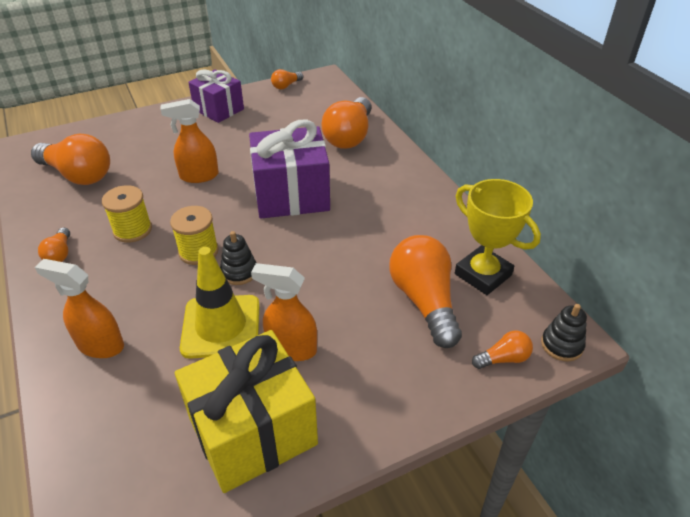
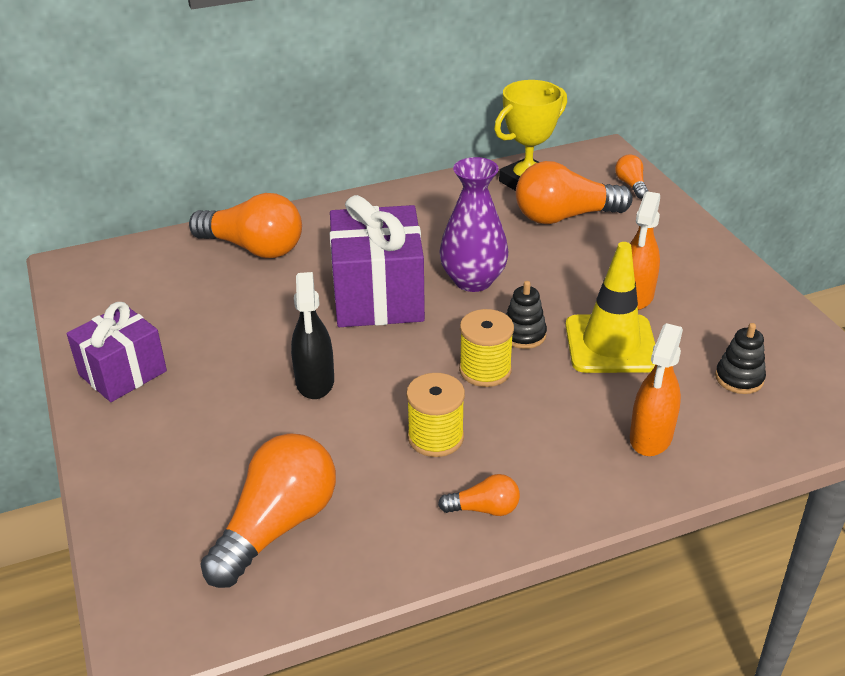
camera: 85 degrees left, 5 degrees down
orange spray bottle [160,99,219,183] -> black spray bottle [291,272,334,399]
yellow gift [175,330,318,493] -> none
orange light bulb [271,69,303,89] -> none
black stacking toy [541,304,587,362] -> black stacking toy moved to [715,323,766,394]
none -> purple vase [439,157,508,292]

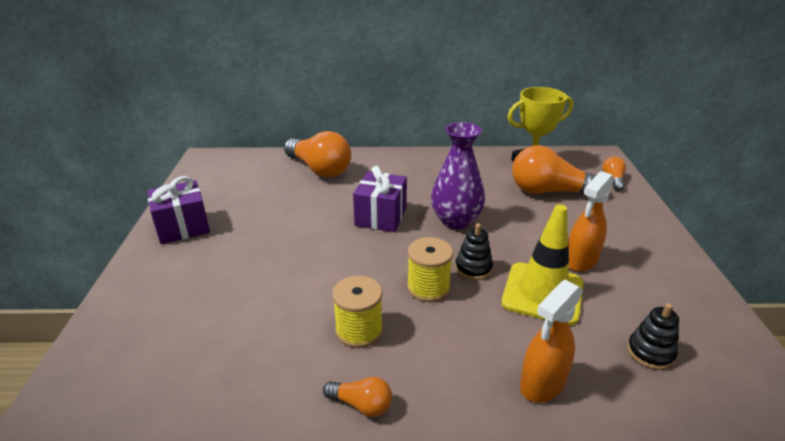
camera: 20 degrees right, 5 degrees down
orange light bulb [200,434,336,588] -> none
black spray bottle [291,272,334,399] -> none
purple gift [330,195,425,327] -> purple gift [353,166,407,232], size x0.65

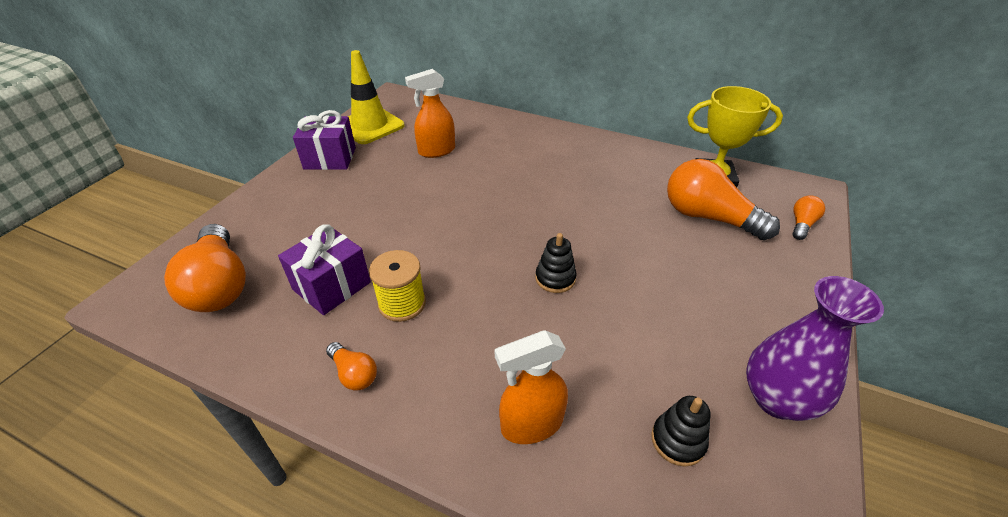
camera: 25 degrees right, 10 degrees up
orange light bulb [284,131,351,178] -> orange light bulb moved to [164,224,246,312]
purple gift [353,166,407,232] -> purple gift moved to [278,225,371,315]
yellow spool [407,237,453,302] -> none
purple vase [431,122,485,229] -> purple vase moved to [746,276,884,421]
yellow traffic cone [501,204,584,326] -> yellow traffic cone moved to [348,50,405,144]
orange spray bottle [568,171,614,272] -> orange spray bottle moved to [405,69,455,158]

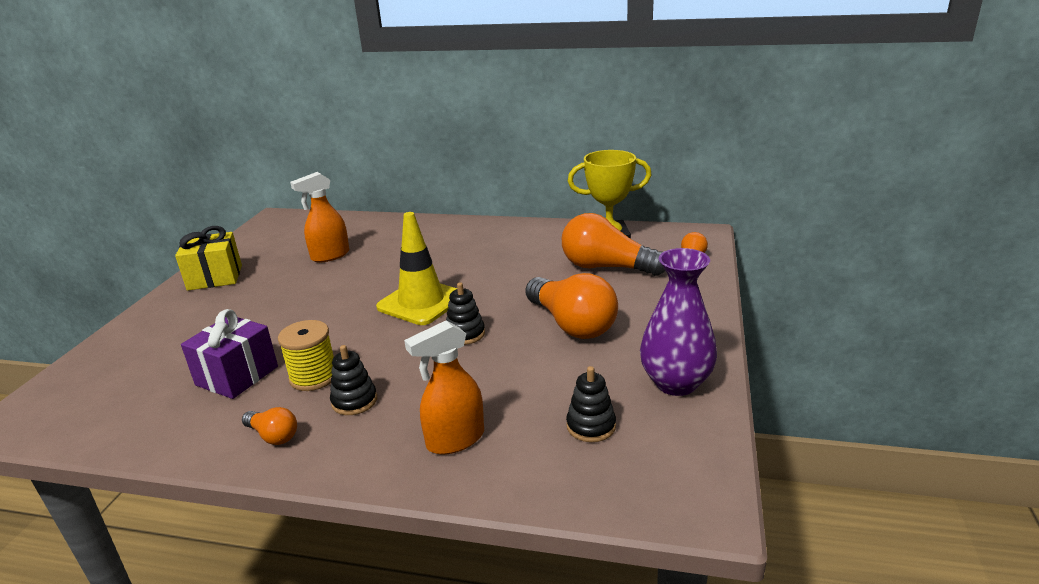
camera: 10 degrees left, 15 degrees down
orange light bulb [164,224,246,312] -> orange light bulb moved to [525,273,618,339]
purple gift [293,110,356,170] -> yellow gift [175,226,242,291]
yellow traffic cone [348,50,405,144] -> yellow traffic cone moved to [376,212,457,325]
none -> black stacking toy [330,345,377,415]

